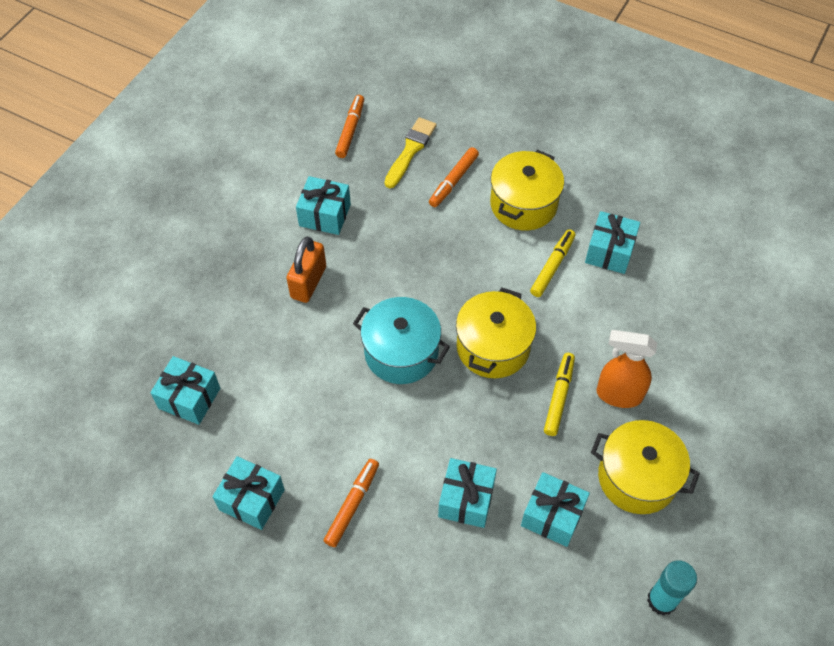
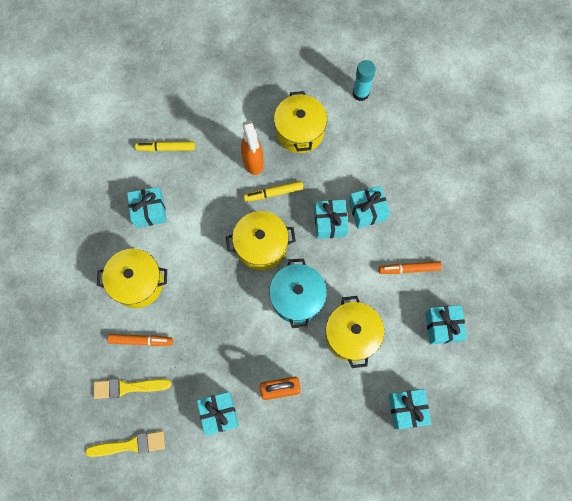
camera: 120 degrees left, 15 degrees up
orange marker [335,95,364,158] -> yellow brush [85,431,165,457]
turquoise gift [521,472,590,547] -> turquoise gift moved to [314,200,349,239]
yellow marker [530,229,576,297] -> yellow marker moved to [135,141,195,152]
none -> yellow pot [326,296,384,368]

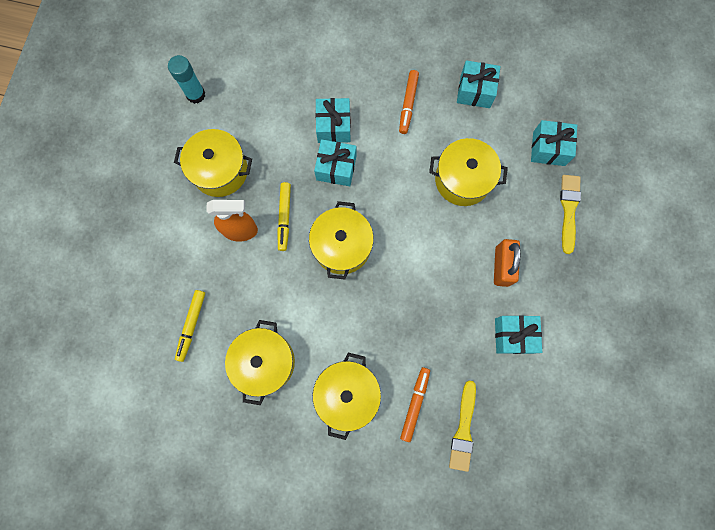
camera: 75 degrees left, 5 degrees up
yellow brush [85,431,165,457] -> yellow brush moved to [560,175,581,254]
turquoise gift [127,187,167,228] -> yellow pot [225,320,295,405]
turquoise pot [269,259,327,328] -> none

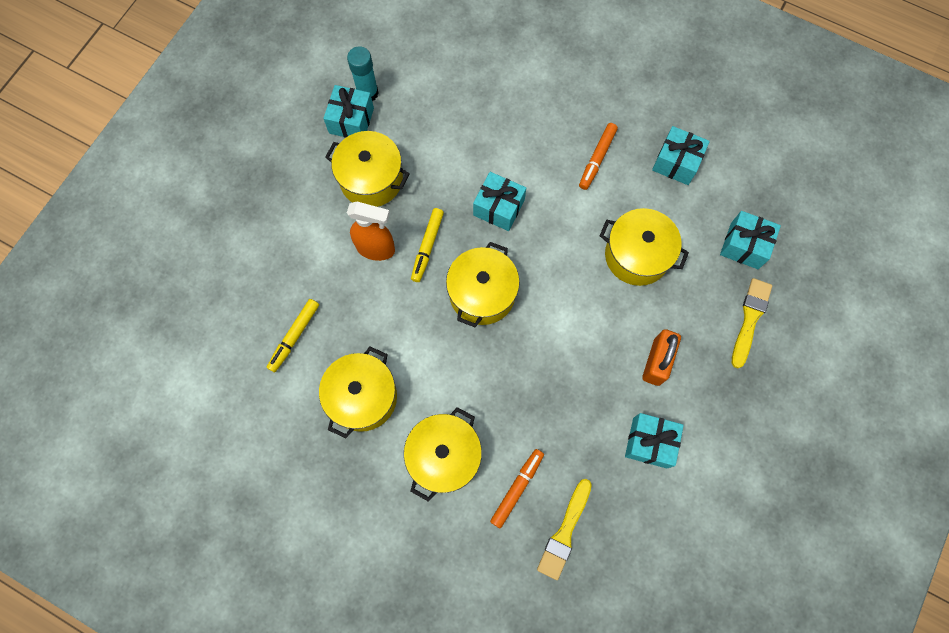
camera: 15 degrees right, 5 degrees down
turquoise gift [315,98,351,143] -> turquoise gift moved to [323,85,374,138]

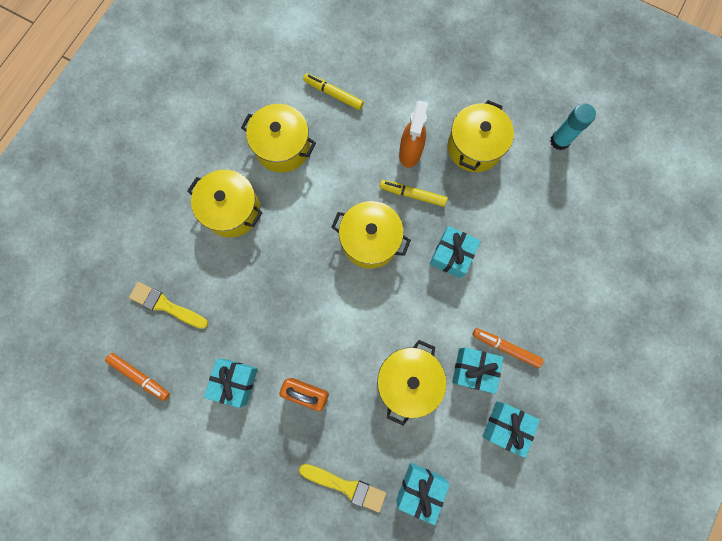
camera: 90 degrees right, 5 degrees up
turquoise gift [323,85,374,138] -> turquoise gift moved to [452,347,503,394]
orange marker [490,449,544,528] -> orange marker moved to [105,353,170,401]

